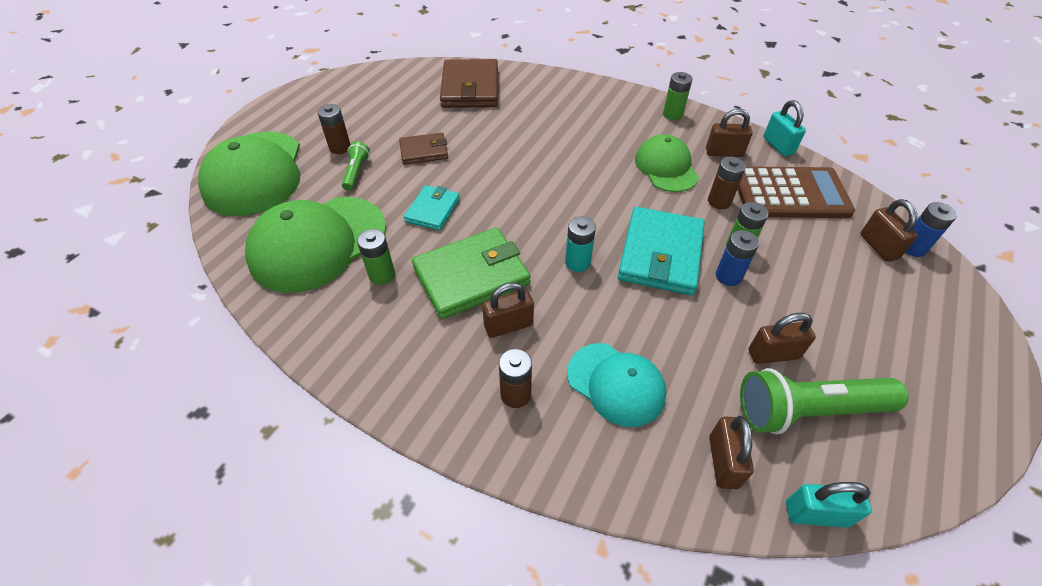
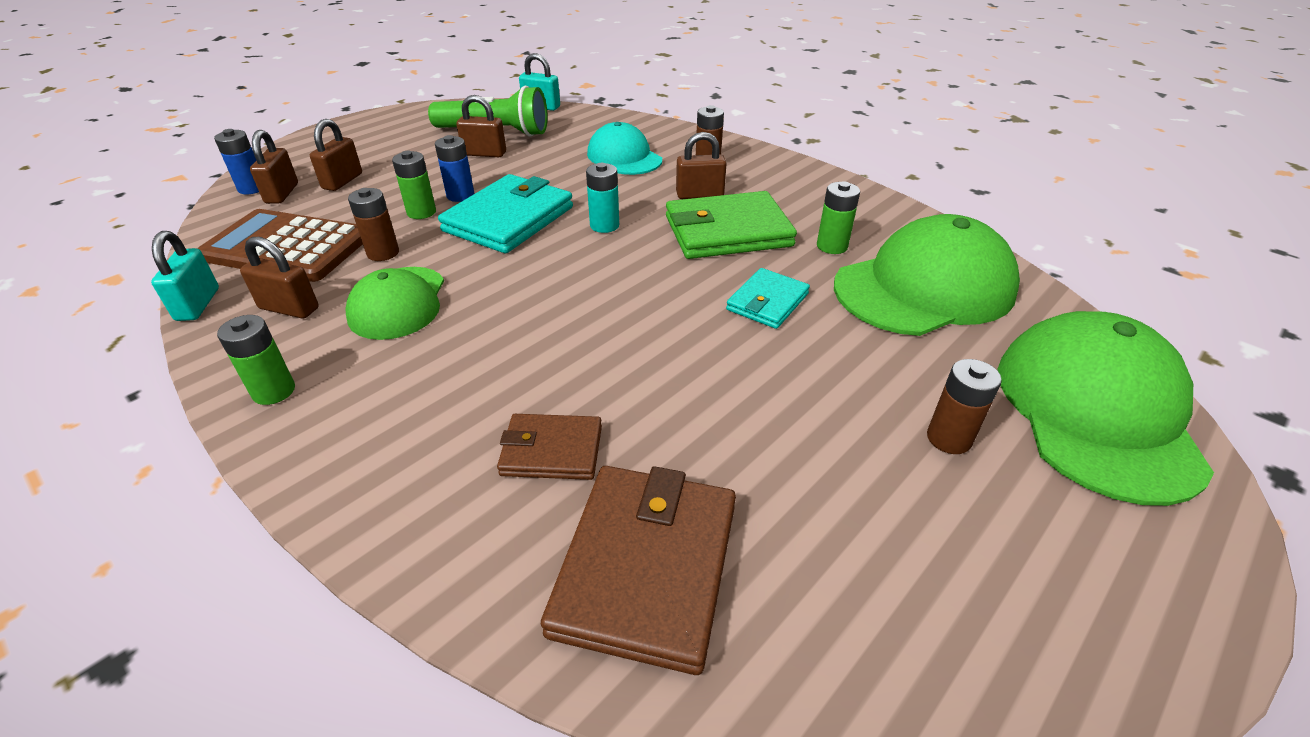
camera: 165 degrees left, 10 degrees down
green flashlight [342,141,370,191] -> none
brown wallet [399,133,448,165] -> brown wallet moved to [497,414,602,480]
brown padlock [709,416,754,489] -> brown padlock moved to [310,119,362,191]

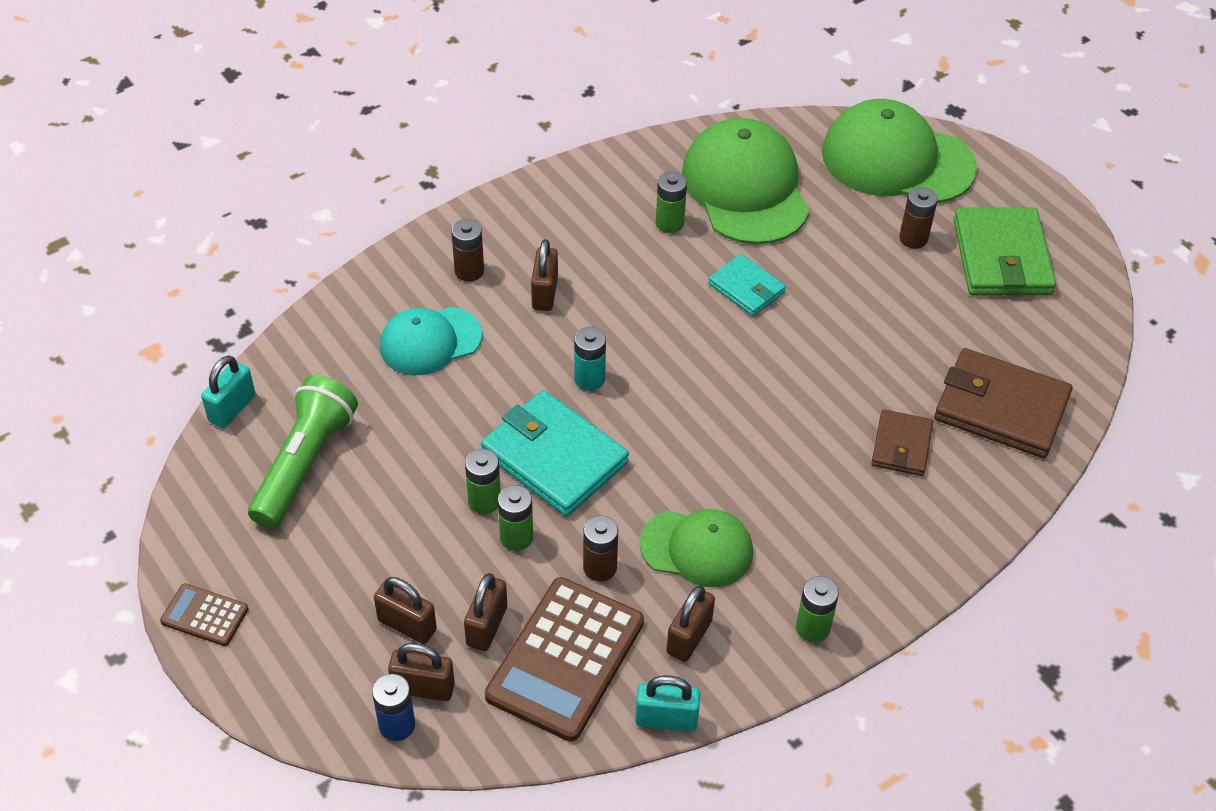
camera: 80 degrees left, 10 degrees up
blue battery [435,135,474,202] -> green battery [465,449,501,514]
brown padlock [456,95,506,157] -> brown padlock moved to [464,573,507,651]
green wallet [666,191,797,259] -> green wallet moved to [953,207,1056,296]
none -> brown calculator [160,584,248,646]

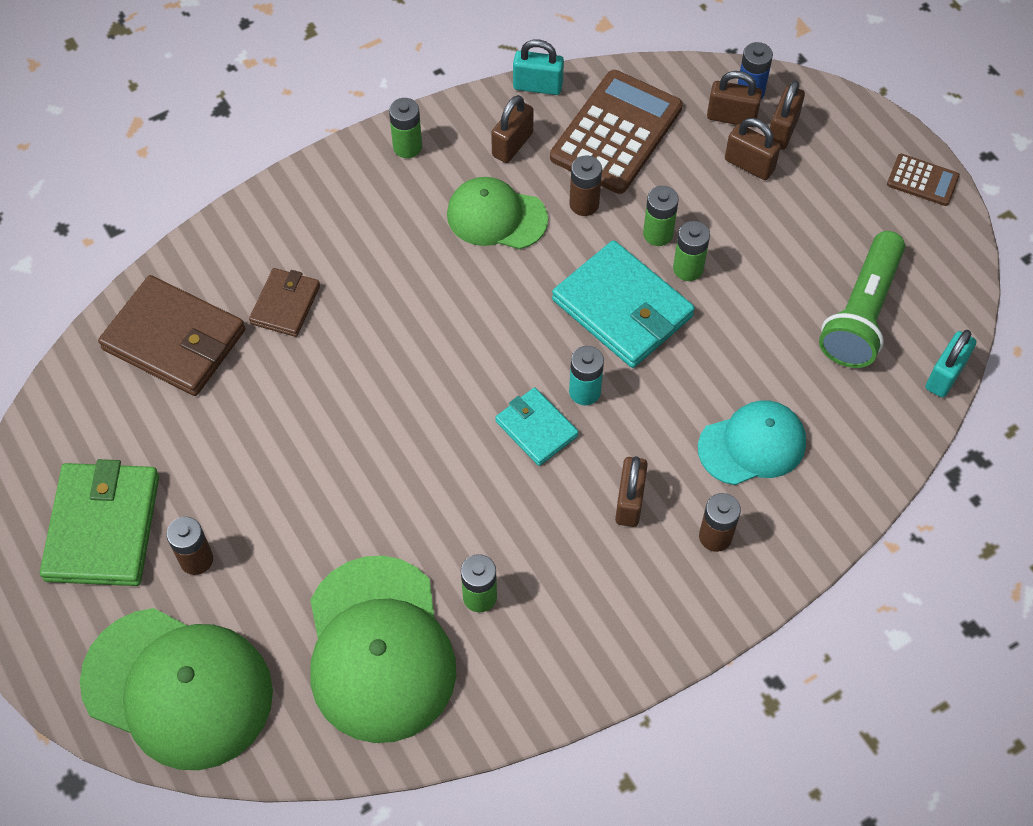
camera: 175 degrees left, 10 degrees up
brown padlock [464,573,507,651] -> brown padlock moved to [770,80,805,150]
turquoise wallet [708,254,786,316] -> turquoise wallet moved to [495,388,579,466]

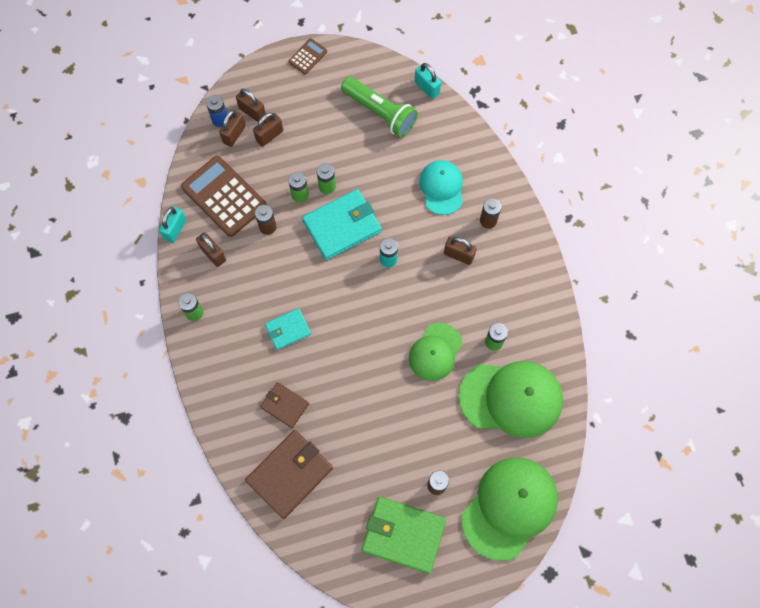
camera: 75 degrees left, 10 degrees up
green cap [447,177,548,249] -> green cap moved to [409,323,462,381]
turquoise wallet [495,388,579,466] -> turquoise wallet moved to [265,308,311,350]

